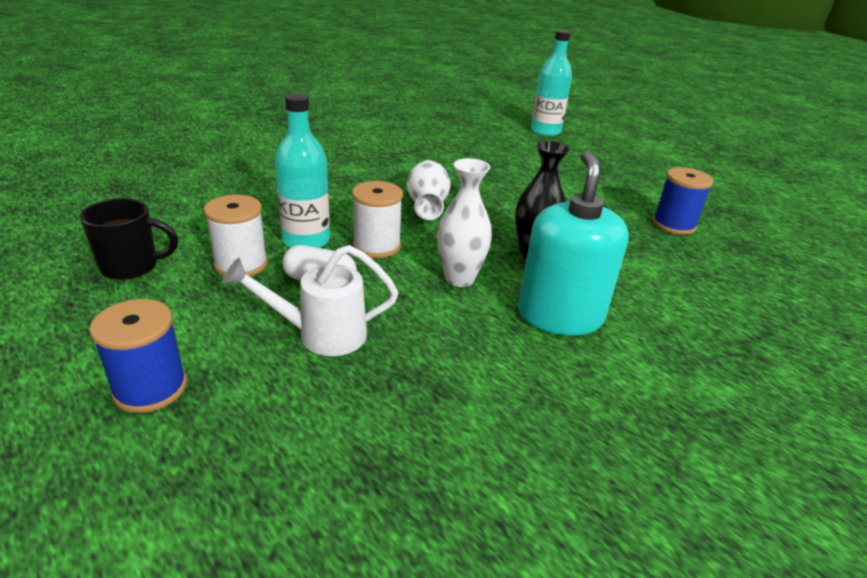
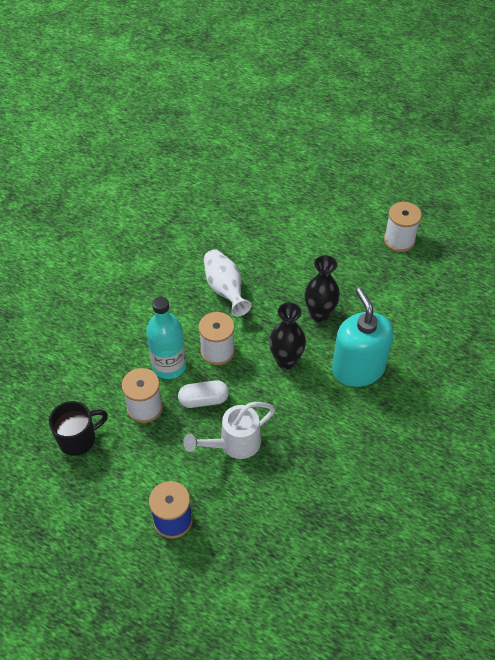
camera: 20 degrees left, 20 degrees up
white vase [437,158,492,287] -> black vase [269,302,306,369]
turquoise bottle [531,30,572,136] -> none
blue spool [653,167,713,235] -> white spool [384,202,422,252]

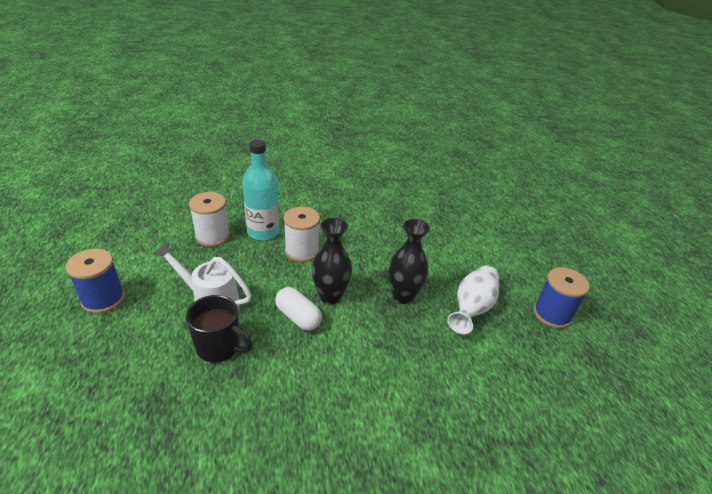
camera: 50 degrees right, 15 degrees down
black mug [49,401,108,456] -> black mug moved to [186,295,253,363]
white capsule [178,380,229,408] -> white capsule moved to [275,287,322,331]
white vase [204,249,251,316] -> white vase moved to [447,265,499,334]
turquoise soap dispenser [332,288,394,387] -> none
white spool [384,202,422,252] -> blue spool [533,267,590,328]

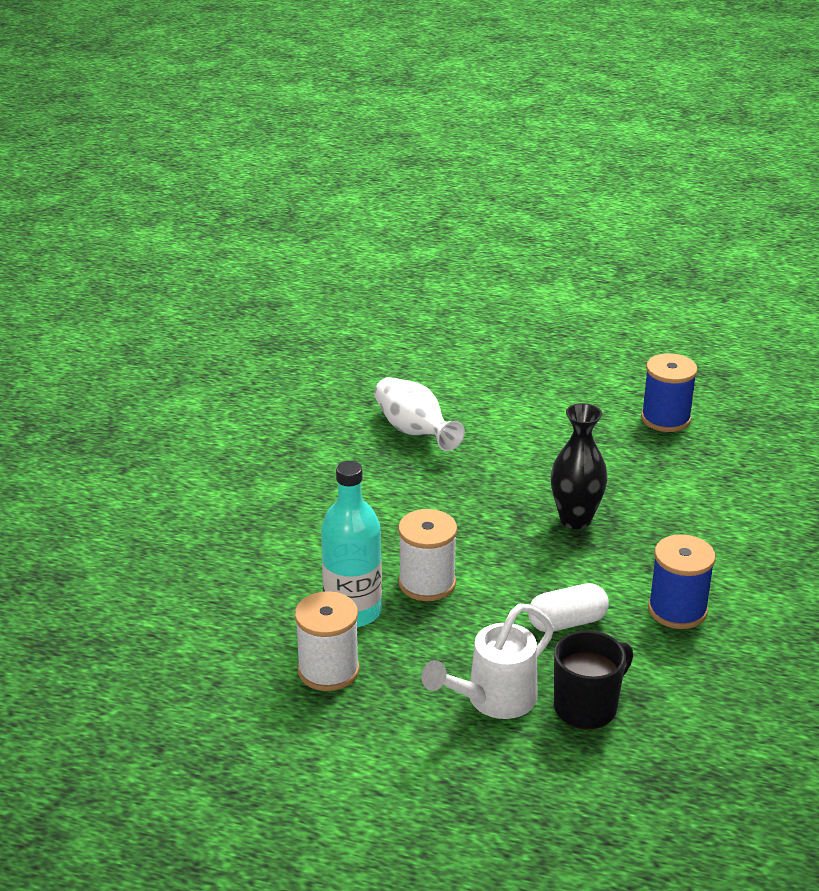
camera: 60 degrees left, 5 degrees down
blue spool [65,249,125,313] -> blue spool moved to [648,534,716,629]
black vase [312,218,352,305] -> none
white vase [447,265,499,334] -> white vase moved to [374,377,465,451]

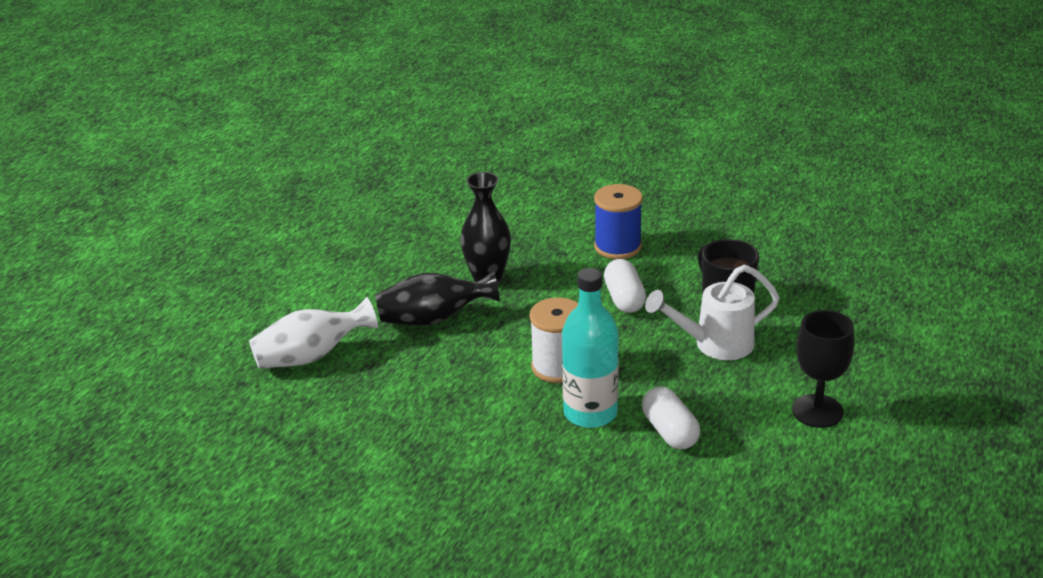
camera: 80 degrees left, 0 degrees up
white spool [295,591,359,691] -> white capsule [642,386,700,450]
white watering can [421,604,554,719] -> white watering can turned 105 degrees clockwise [645,265,780,360]
blue spool [641,353,698,432] -> none
none -> black vase [375,270,500,326]
none -> black goblet [792,310,854,428]

